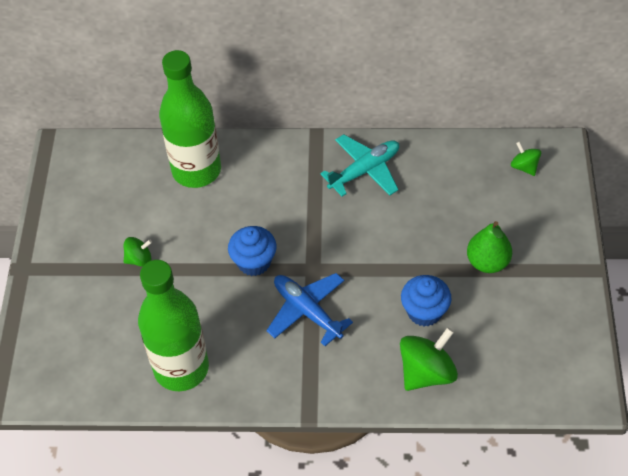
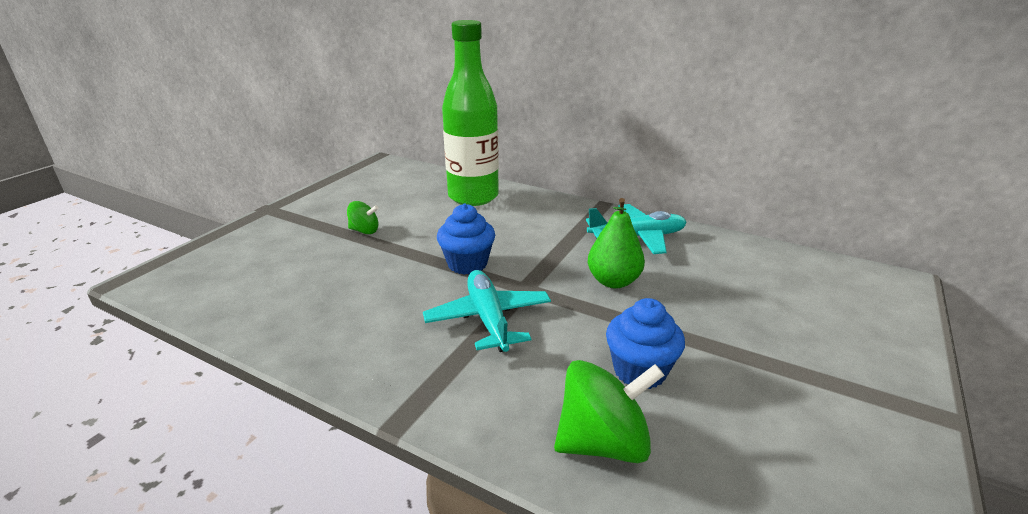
camera: 25 degrees right, 25 degrees down
green bottle [138,260,209,391] -> none
blue plane [266,273,353,346] -> turquoise plane [423,270,551,352]
green pear [467,221,512,273] -> green pear moved to [588,198,645,288]
green spinning top [511,141,541,176] -> none

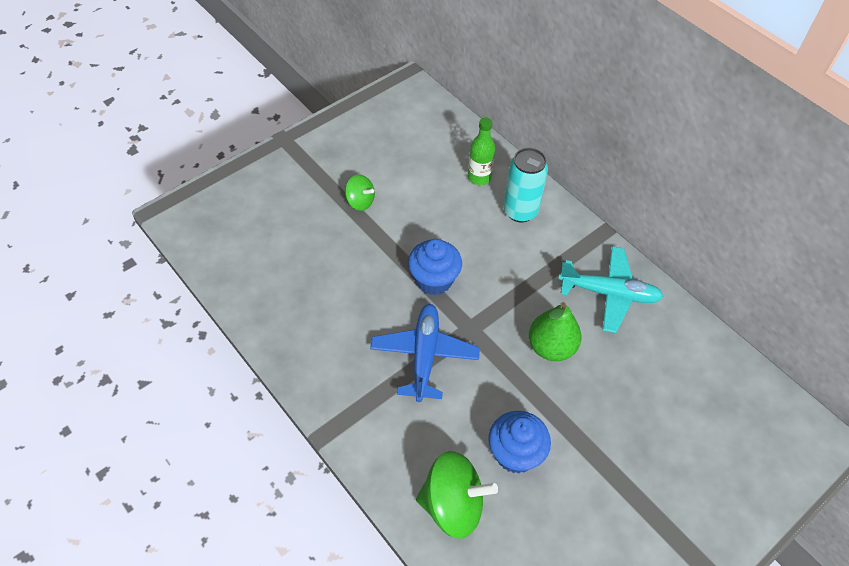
camera: 20 degrees right, 25 degrees up
turquoise plane [423,270,551,352] -> blue plane [370,304,480,402]
green bottle [442,20,499,206] -> green bottle [468,117,495,185], size x0.45
none -> turquoise can [503,148,548,222]

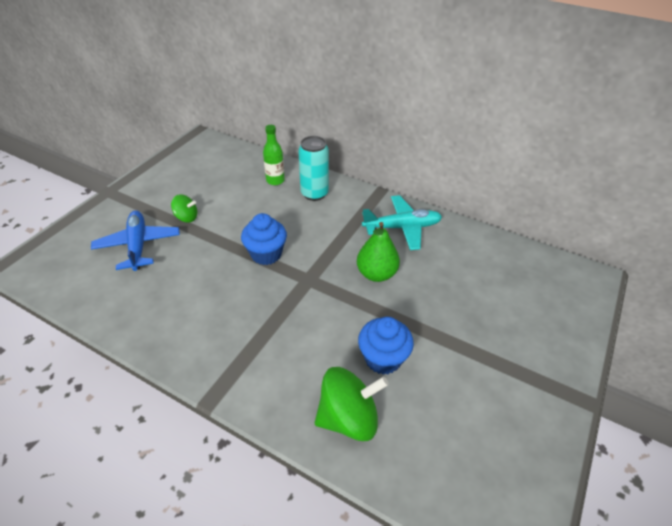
camera: 20 degrees left, 10 degrees down
blue plane [370,304,480,402] -> blue plane moved to [91,210,180,271]

